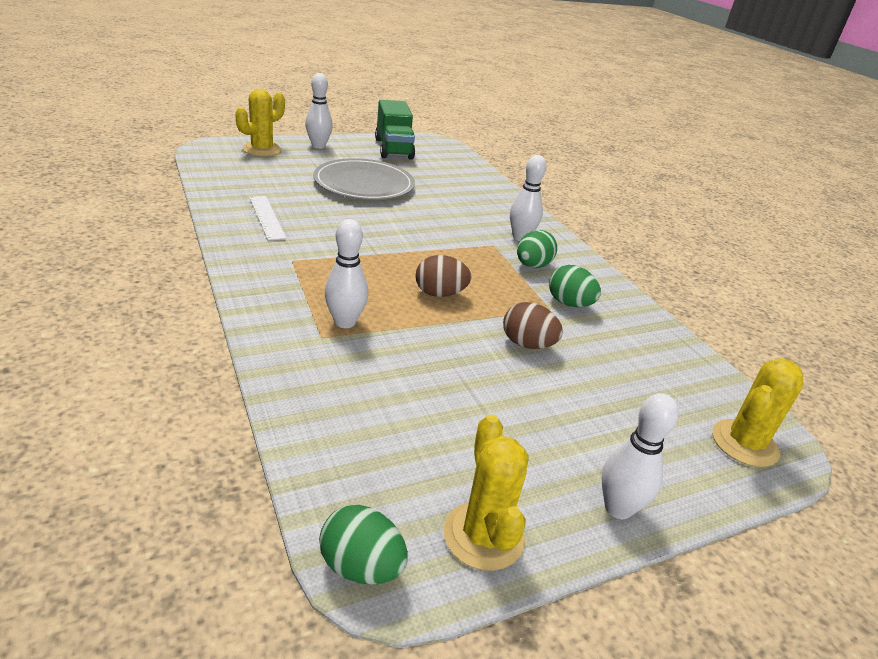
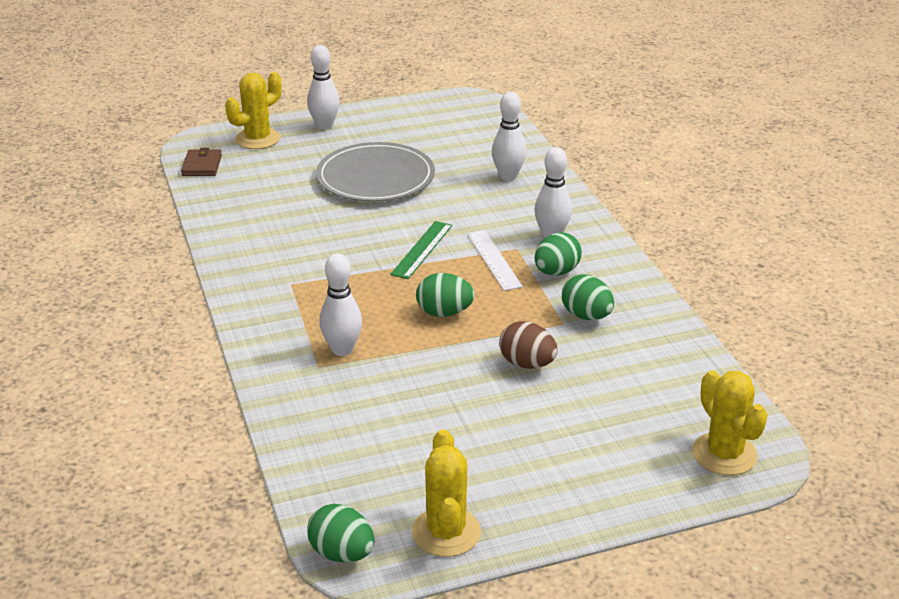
camera: 10 degrees right, 0 degrees up
white ruler [249,196,286,241] -> white ruler moved to [467,230,523,291]
green truck [375,100,415,160] -> none
brown egg [415,255,471,297] -> green egg [416,273,475,317]
white bowling pin [601,393,678,519] -> white bowling pin moved to [492,92,526,181]
yellow cactus [712,358,804,467] -> yellow cactus turned 75 degrees counterclockwise [692,371,768,475]
none -> brown wallet [181,148,222,176]
none -> green ruler [390,221,452,279]

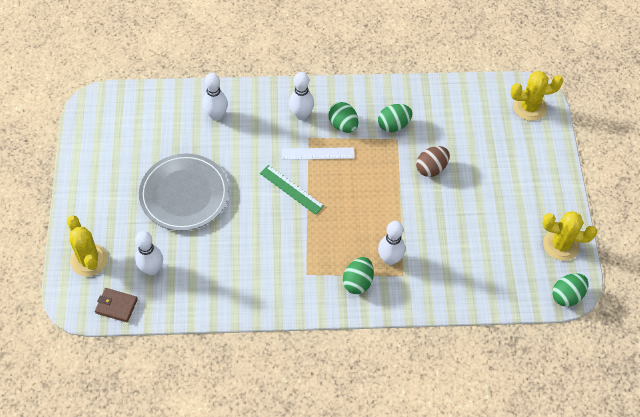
camera: 75 degrees left, 25 degrees up
white bowling pin [307,45,340,130] -> white bowling pin moved to [135,231,163,275]
green egg [416,273,475,317] -> green egg moved to [343,257,374,294]

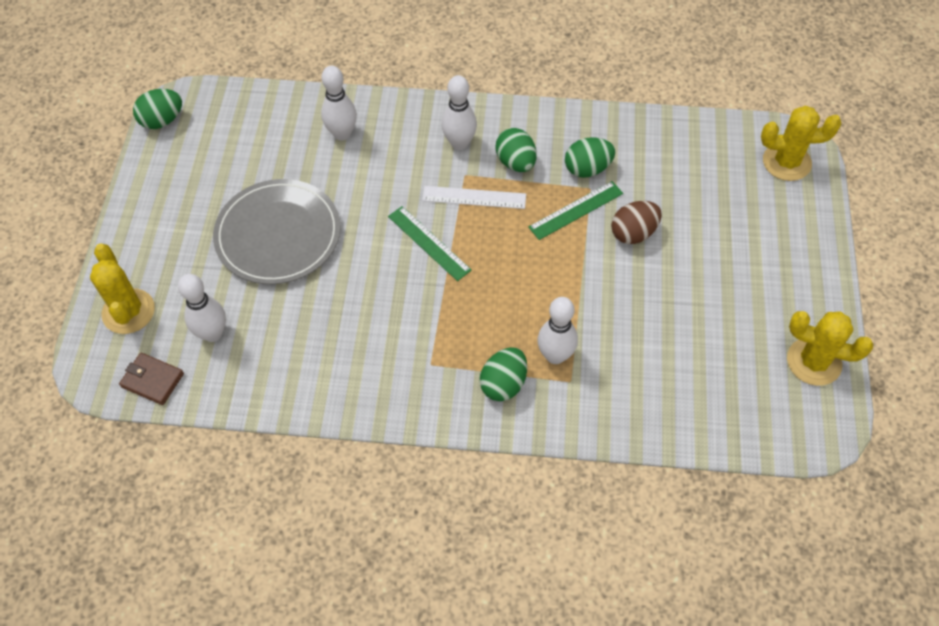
camera: 10 degrees right, 0 degrees up
green egg [552,273,589,307] -> green egg moved to [133,89,182,129]
none -> green ruler [528,181,623,240]

